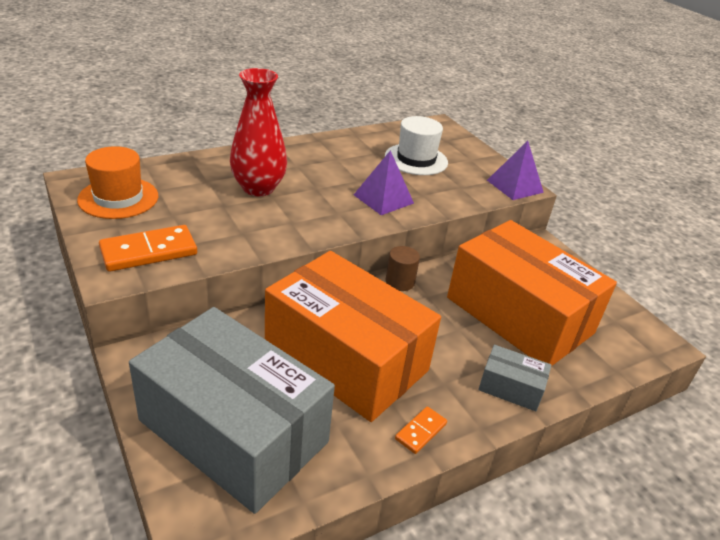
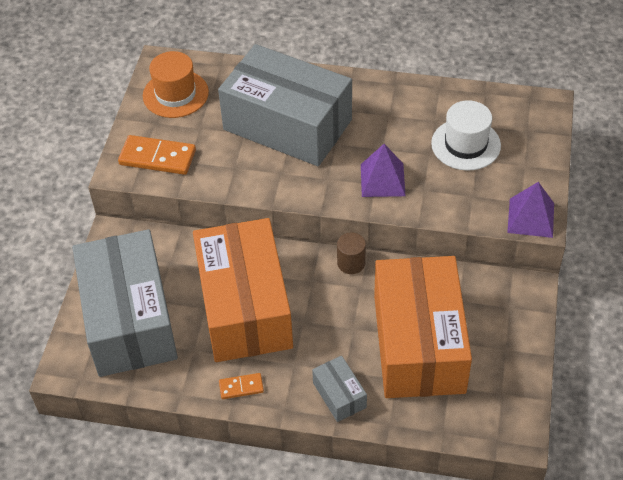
camera: 45 degrees right, 15 degrees up
red vase [230,68,287,196] -> grey box [218,44,352,166]

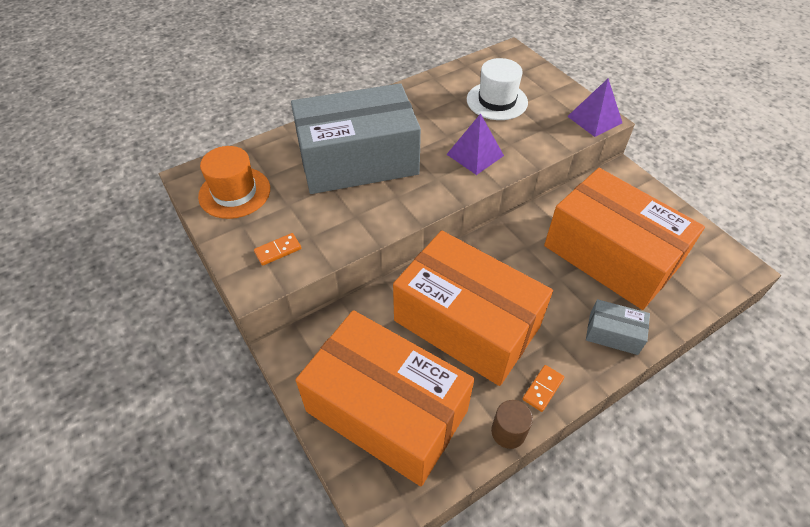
camera: 45 degrees left, 0 degrees up
grey box [72,229,178,377] -> orange box [296,310,474,486]
orange domino [118,135,196,175] -> orange domino [254,233,301,266], size x0.54
brown cylinder [337,232,366,274] -> brown cylinder moved to [491,400,533,449]

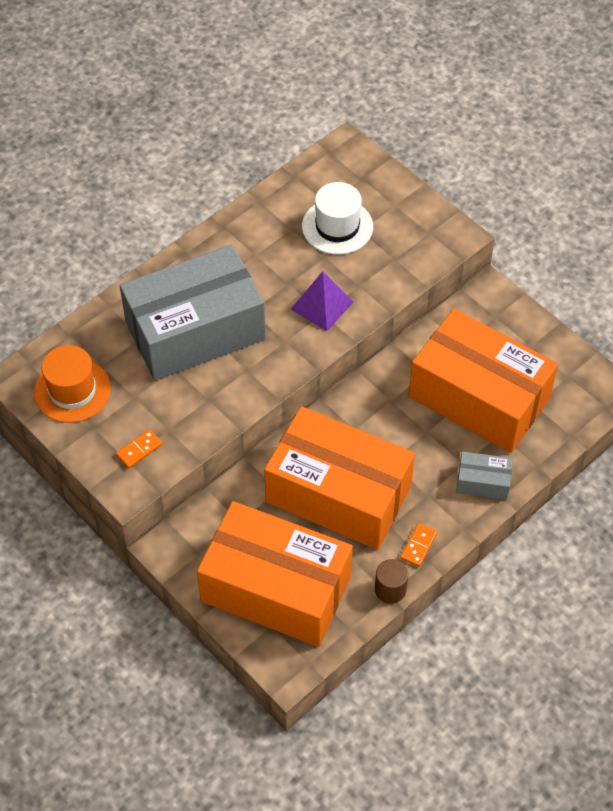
camera: 10 degrees left, 5 degrees up
purple pyramid [567,78,622,137] -> none

